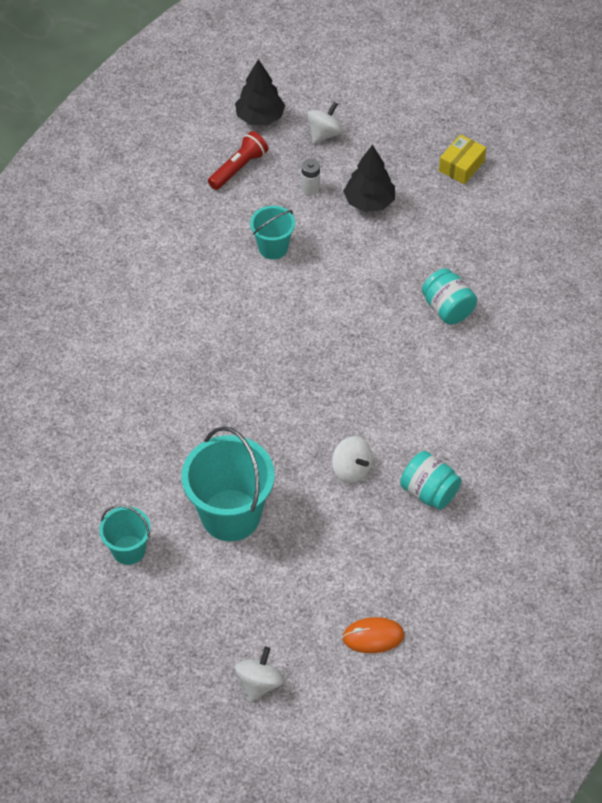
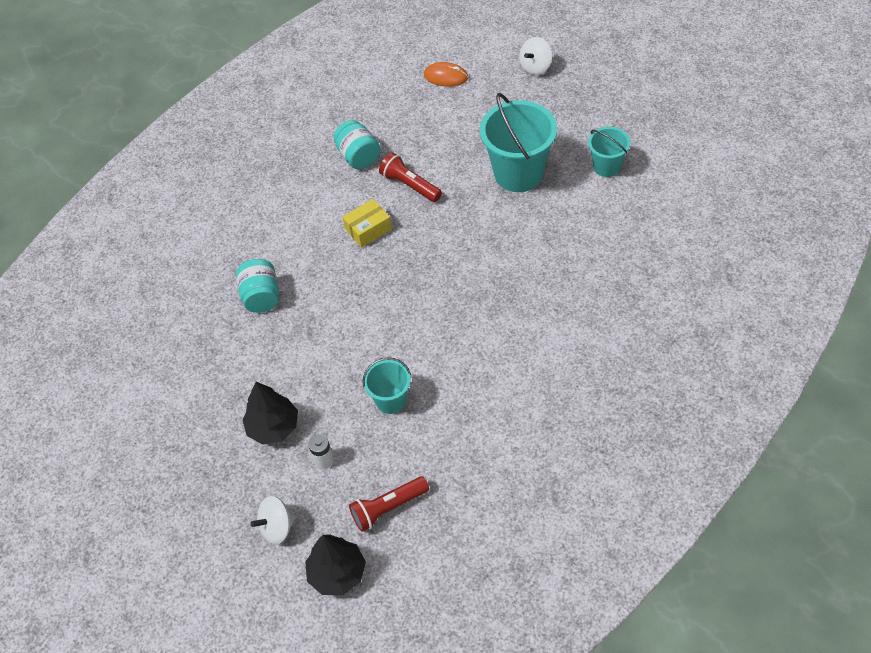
camera: 155 degrees left, 0 degrees up
white spinning top [332,436,373,483] -> red flashlight [379,153,442,202]
yellow box [439,134,486,184] -> yellow box moved to [343,199,392,247]

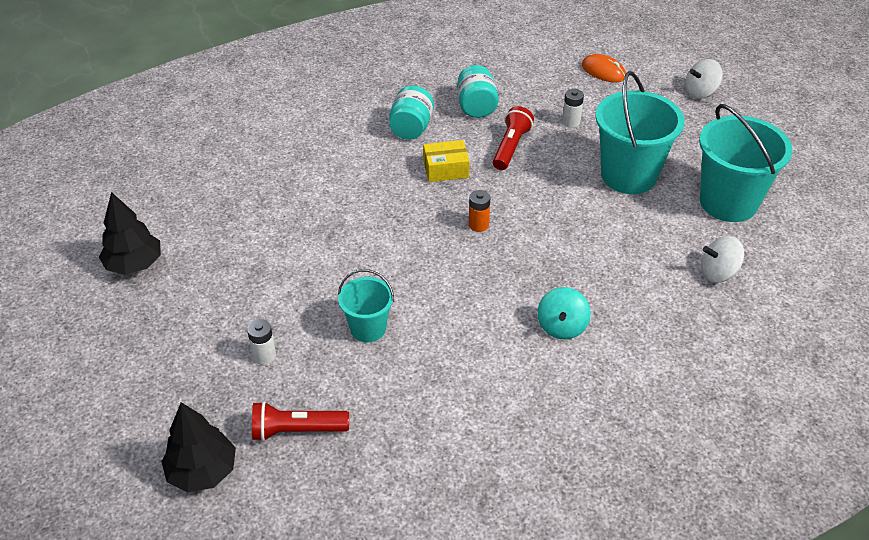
camera: 20 degrees right, 10 degrees down
turquoise jar [236,259,279,313] -> turquoise jar moved to [389,86,434,140]
black tree [242,382,298,445] -> black tree moved to [99,192,161,275]
white spinning top [250,496,296,545] -> white spinning top moved to [701,236,744,283]
red flashlight [379,153,442,202] -> red flashlight turned 45 degrees clockwise [493,106,534,170]
turquoise bucket [588,127,630,177] -> turquoise bucket [699,104,793,222], size x1.81
none -> orange battery [469,190,490,232]
none -> turquoise spinning top [537,287,591,339]
none -> white battery [562,89,584,128]

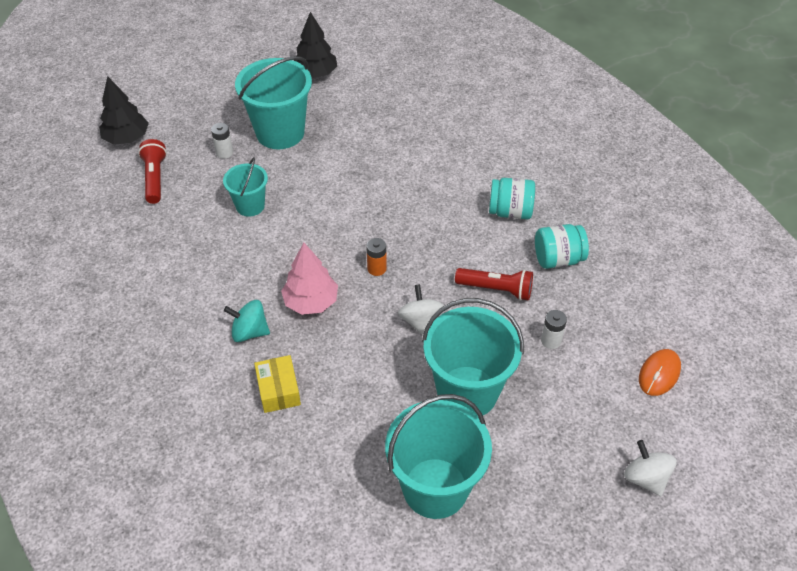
camera: 85 degrees right, 5 degrees up
yellow box [423,140,470,182] -> yellow box moved to [254,355,301,413]
white spinning top [701,236,744,283] -> white spinning top moved to [398,284,444,335]
none -> turquoise bucket [235,56,312,149]
none -> pink tree [281,243,338,315]

